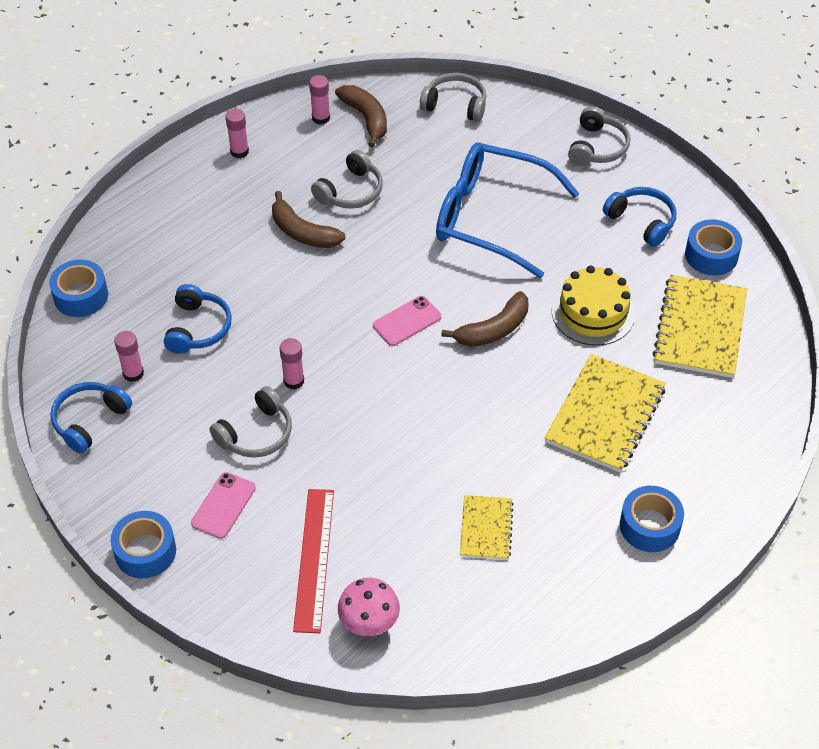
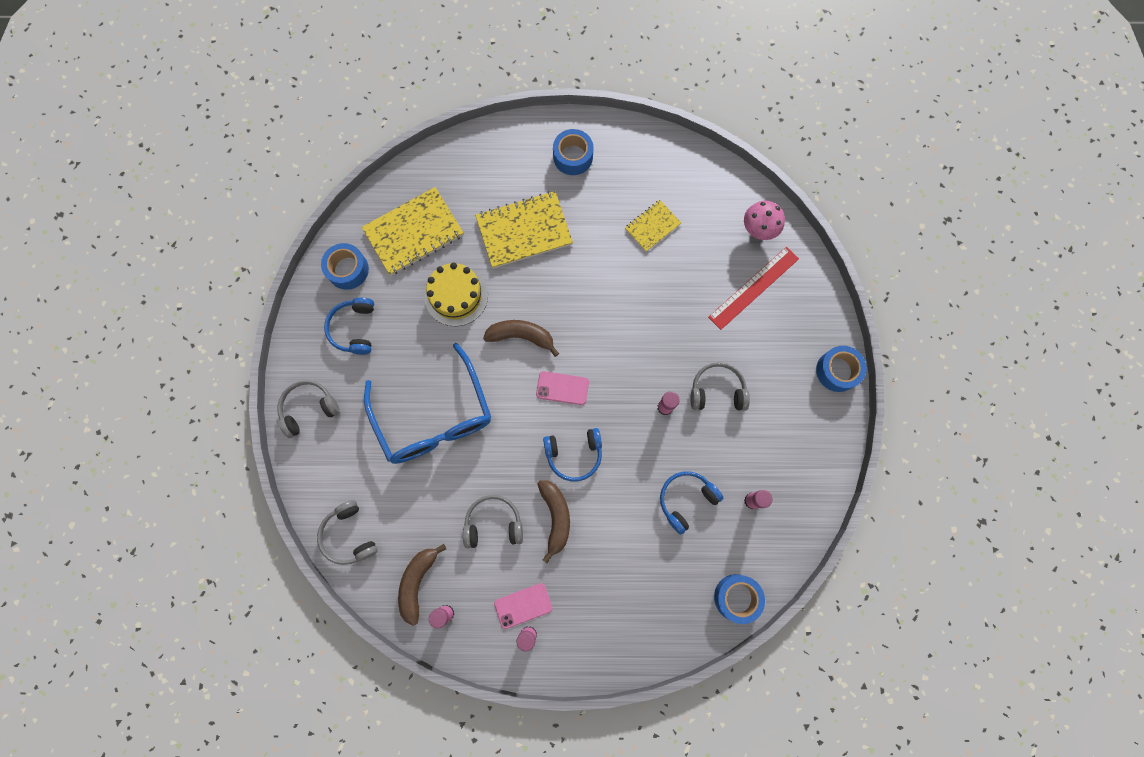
camera: 135 degrees left, 25 degrees up
blue headphones [50,382,132,454] -> blue headphones moved to [543,428,602,482]
pink phone [191,472,256,539] -> pink phone moved to [494,583,552,629]

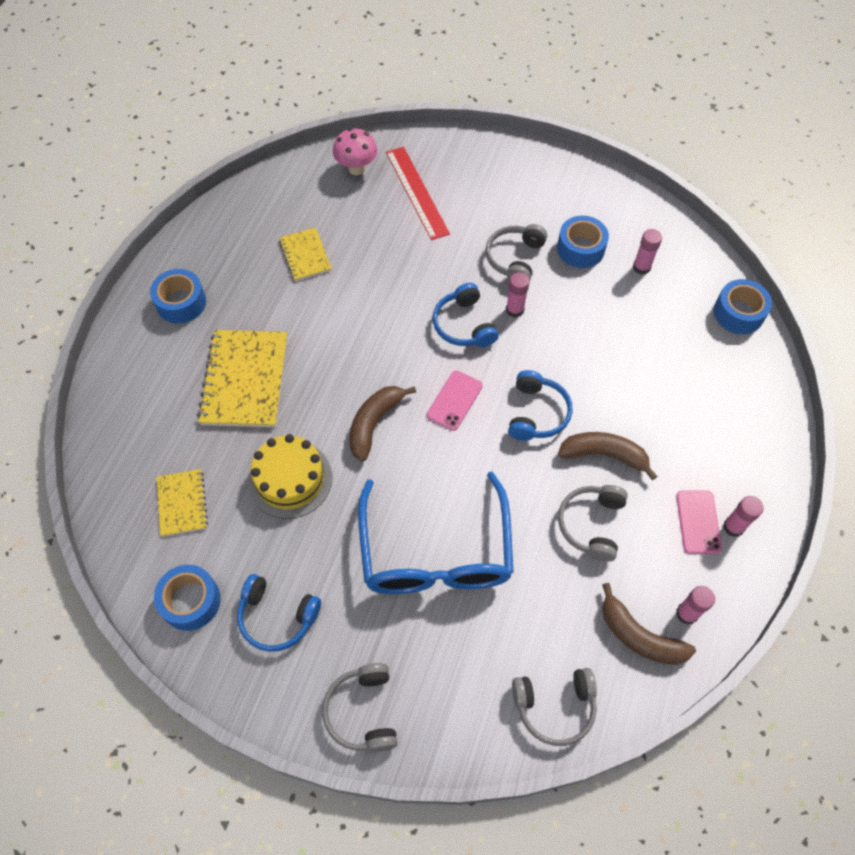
camera: 70 degrees left, 15 degrees down
yellow notebook [362,187,464,276] -> yellow notebook [157,469,208,537], size x0.56
blue glasses [364,343,491,464] -> blue glasses turned 90 degrees clockwise [358,471,514,594]
blue headphones [660,471,723,534] -> blue headphones moved to [433,283,499,347]
blue tape [816,346,867,392] -> blue tape moved to [557,216,609,268]

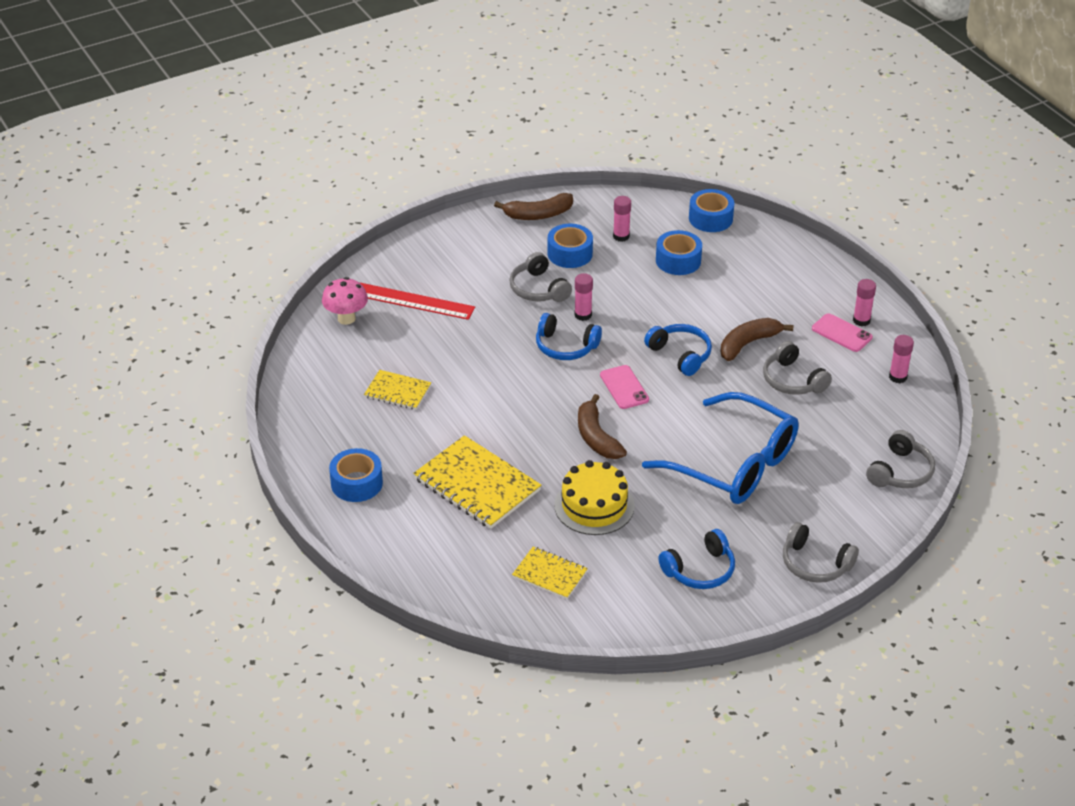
camera: 50 degrees left, 20 degrees down
blue tape [154,565,221,631] -> blue tape moved to [656,230,702,275]
brown banana [602,583,696,665] -> brown banana moved to [494,193,573,220]

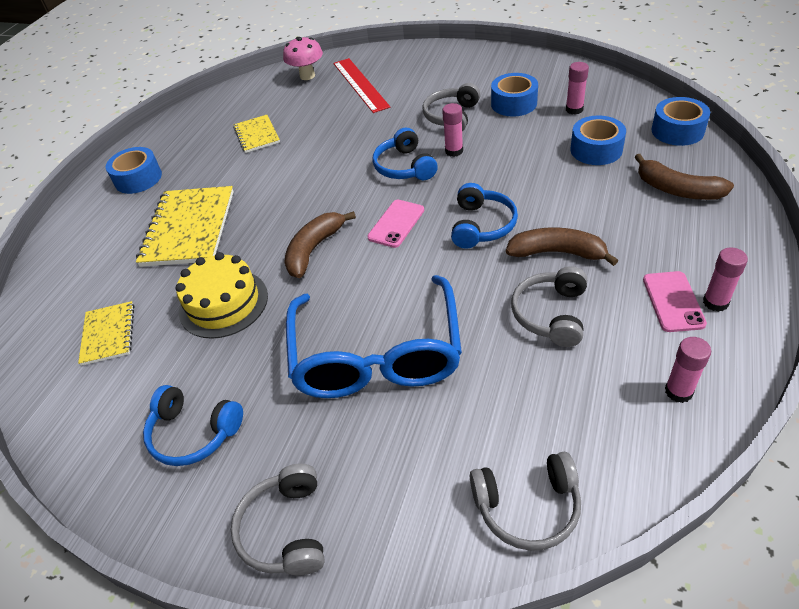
camera: 55 degrees right, 5 degrees up
brown banana [494,193,573,220] -> brown banana moved to [635,154,734,200]

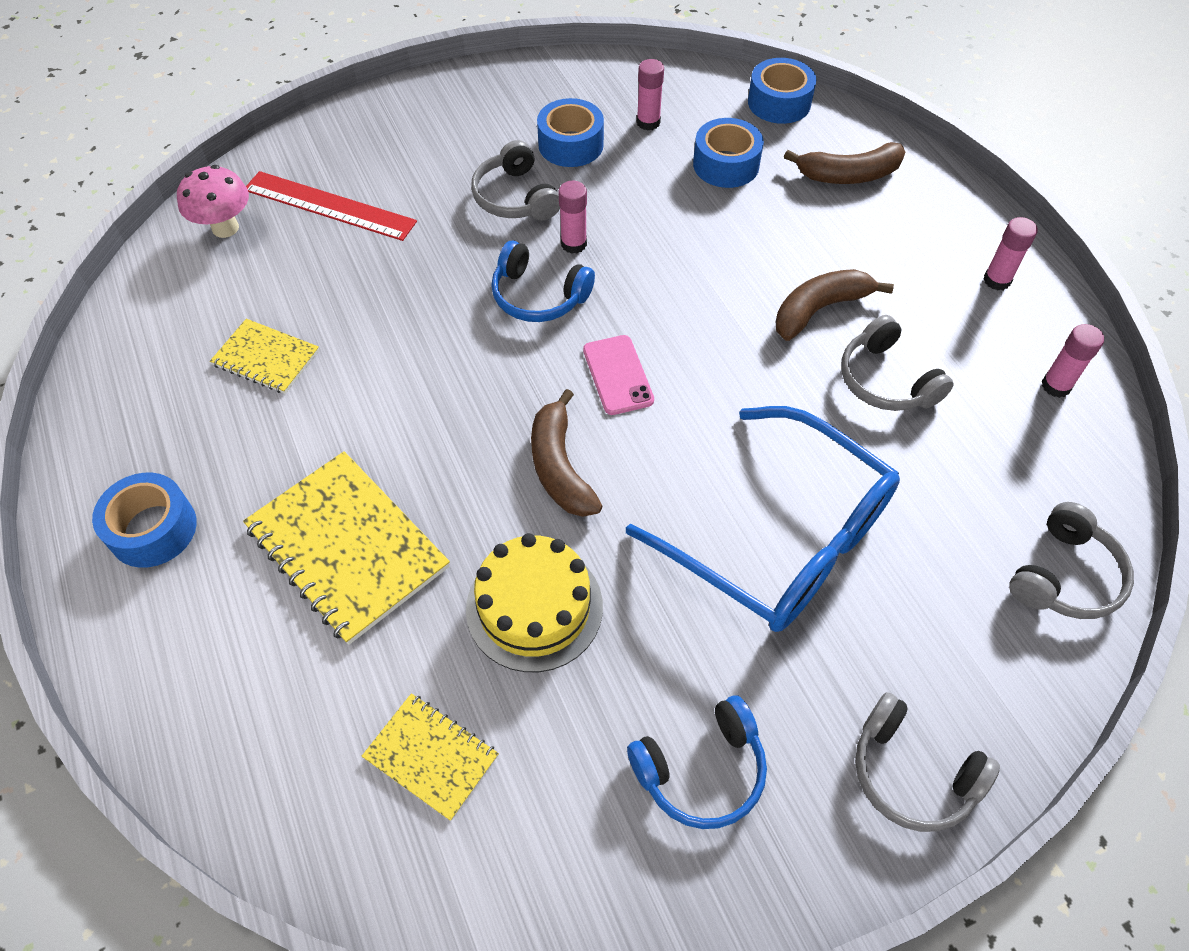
camera: 50 degrees left, 10 degrees up
blue headphones [451,183,518,249] -> none
pink phone [643,271,707,332] -> none

